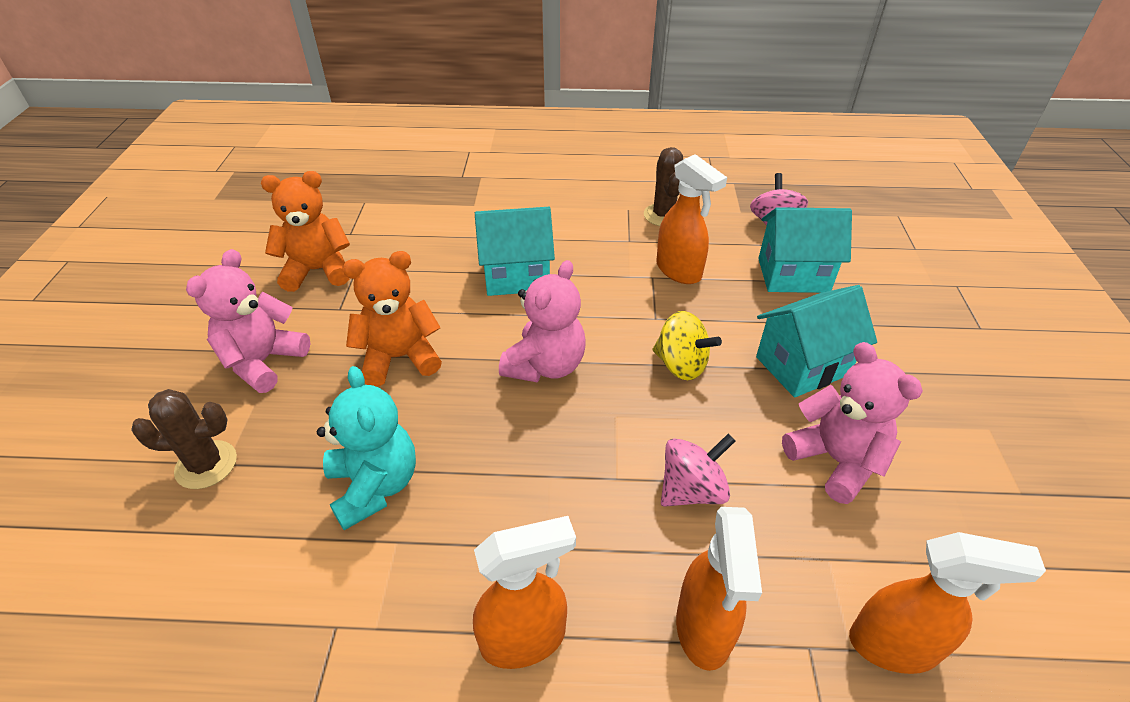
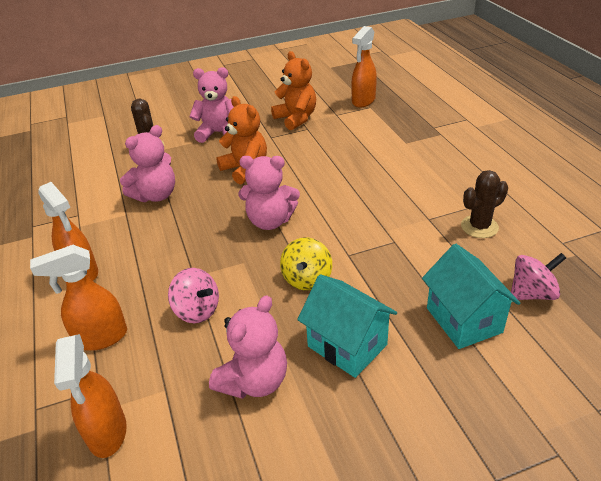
camera: 70 degrees right, 5 degrees down
turquoise teddy bear [317,366,416,530] -> pink teddy bear [120,125,175,202]
turquoise house [475,207,555,296] -> none
orange spray bottle [656,154,727,284] -> orange spray bottle moved to [351,26,377,108]

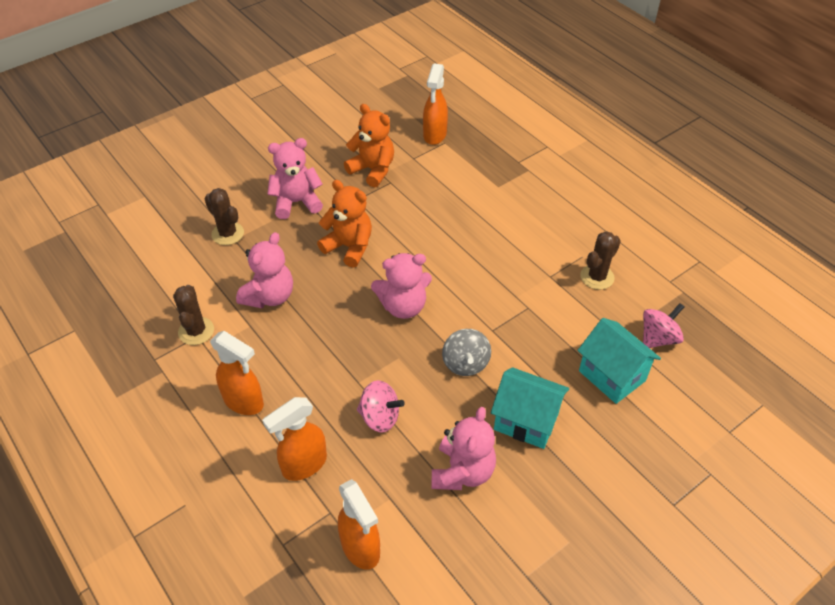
camera: 20 degrees left, 10 degrees up
yellow spinning top [280,237,332,290] -> grey spinning top [442,329,491,376]
none -> brown cactus [173,285,214,345]

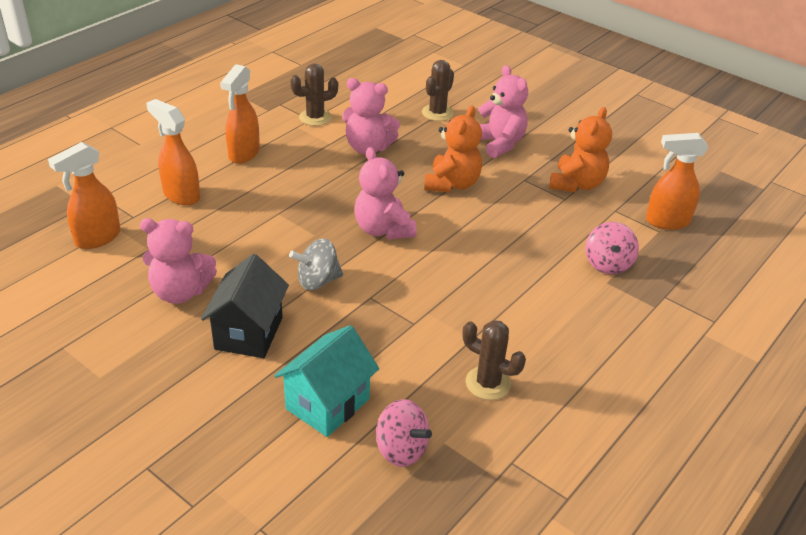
camera: 75 degrees right, 10 degrees down
pink spinning top [357,380,405,433] -> pink spinning top moved to [586,222,639,274]
turquoise house [491,367,569,449] -> black house [201,254,289,358]

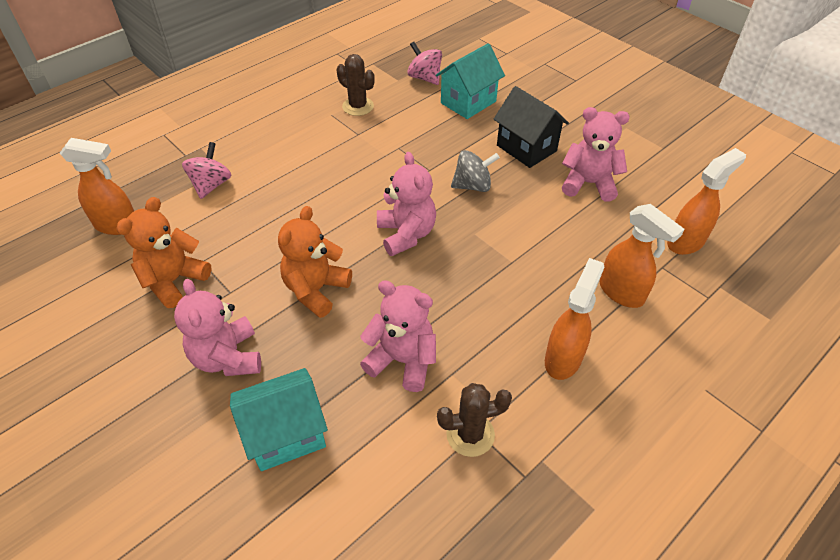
camera: 170 degrees left, 10 degrees up
black house [201,254,289,358] -> black house turned 60 degrees counterclockwise [494,86,569,168]
brown cactus [422,60,454,121] -> turquoise house [230,368,328,471]

